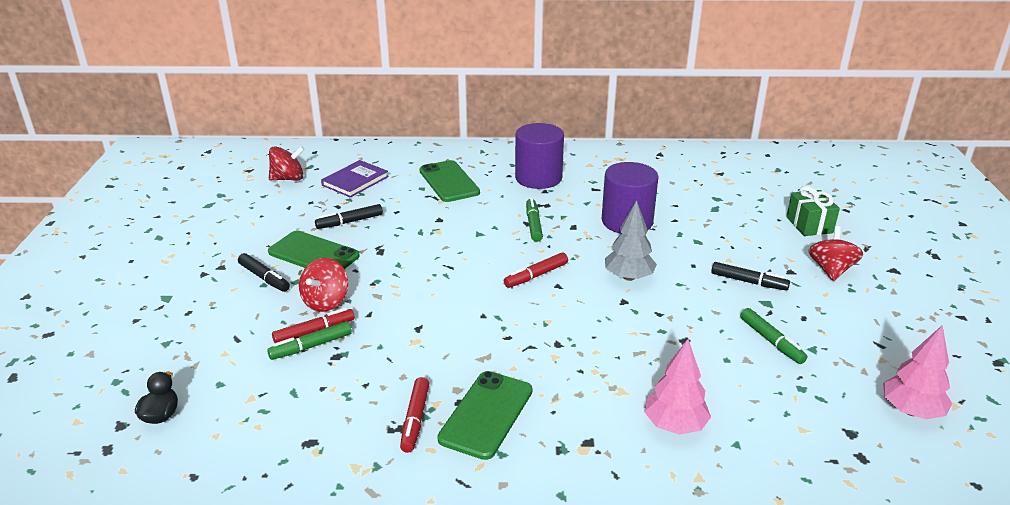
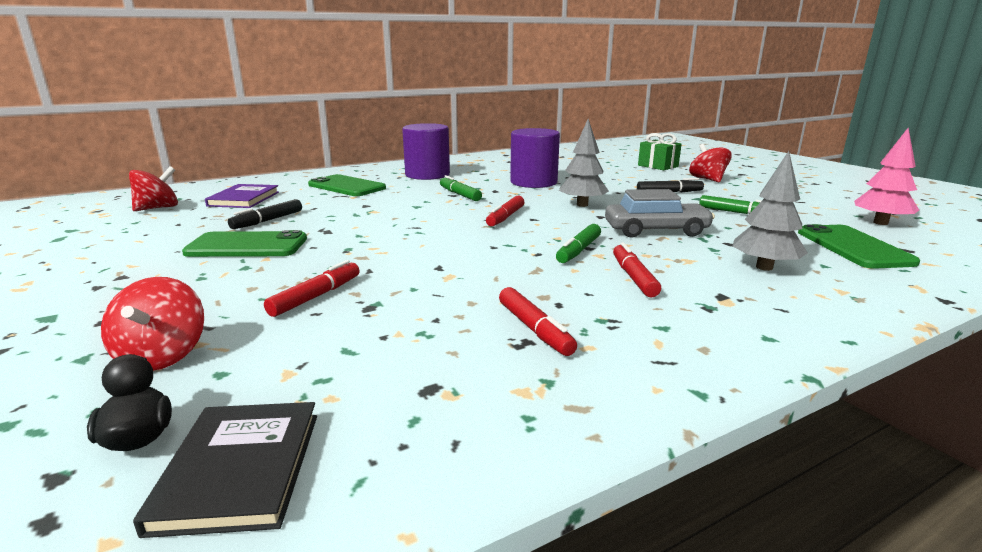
camera: 30 degrees left, 10 degrees down
black marker [238,253,290,292] -> none
green marker [267,321,352,360] -> green marker moved to [556,224,601,263]
red spinning top [299,258,348,312] -> red spinning top moved to [101,277,204,371]
green phone [437,371,533,460] -> green phone moved to [798,224,920,269]
pink tree [644,339,711,435] -> grey tree [733,151,808,271]
none -> black book [133,402,317,538]
none -> grey car [605,189,715,238]
none -> red marker [613,242,661,297]

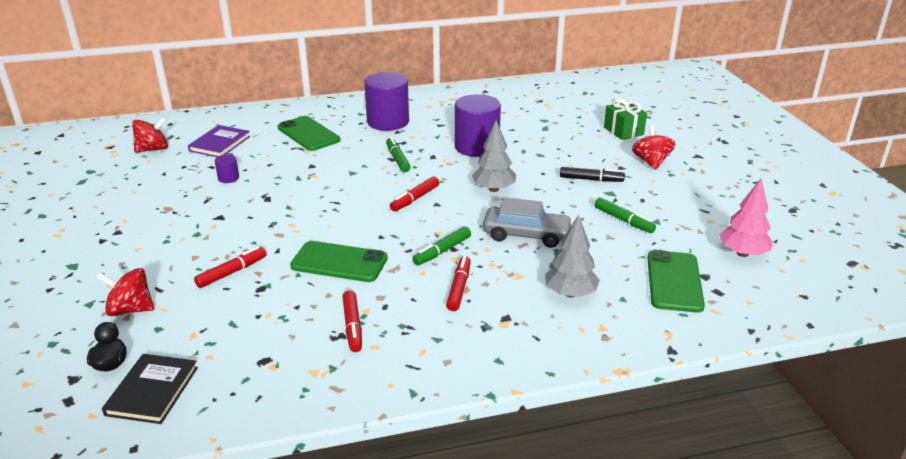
camera: 15 degrees right, 10 degrees up
red spinning top [101,277,204,371] -> red spinning top turned 90 degrees clockwise [96,268,154,316]
green phone [182,230,307,257] -> green phone moved to [290,241,388,282]
black marker [228,199,302,229] -> purple cylinder [215,154,239,183]

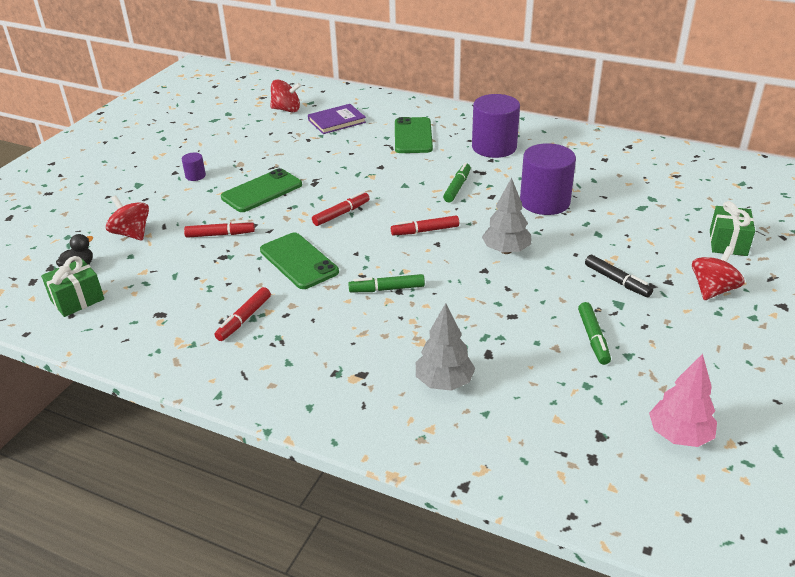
camera: 40 degrees right, 5 degrees up
black book [102,354,198,424] -> green gift [41,256,104,317]
purple cylinder [215,154,239,183] -> purple cylinder moved to [182,153,206,181]
red marker [446,256,471,311] -> red marker moved to [312,192,370,226]
grey car [483,197,573,248] -> none
green phone [647,250,705,313] -> green phone moved to [221,168,302,212]

